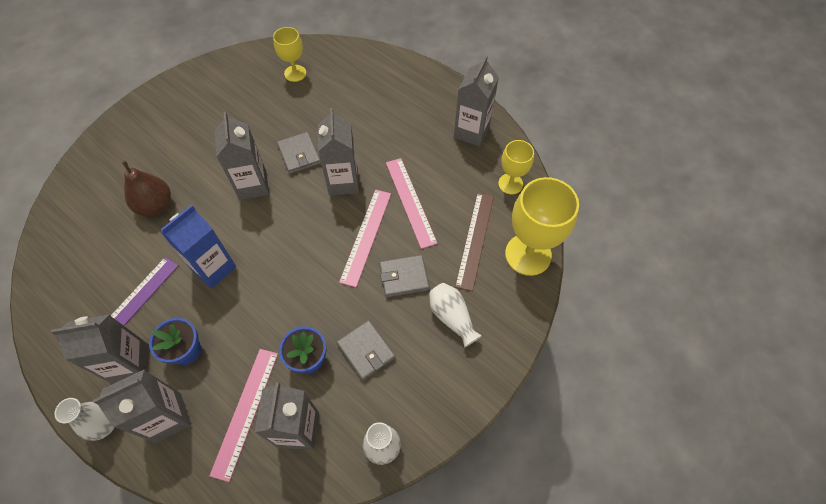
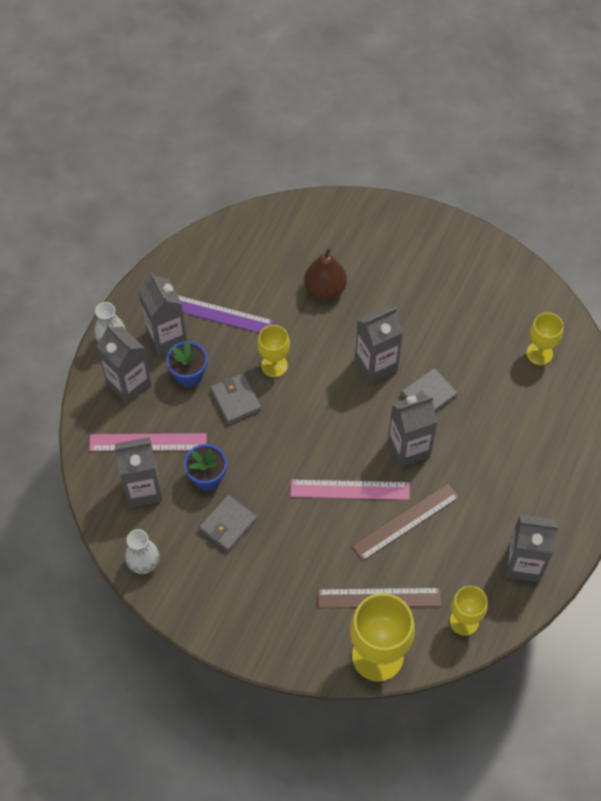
camera: 75 degrees right, 0 degrees up
blue carton [161,205,236,289] -> yellow goblet [257,325,290,377]
grey wallet [379,255,430,298] -> grey wallet moved to [210,373,262,424]
pink ruler [386,158,438,249] -> brown ruler [352,483,459,561]
white vase [429,283,482,348] -> none

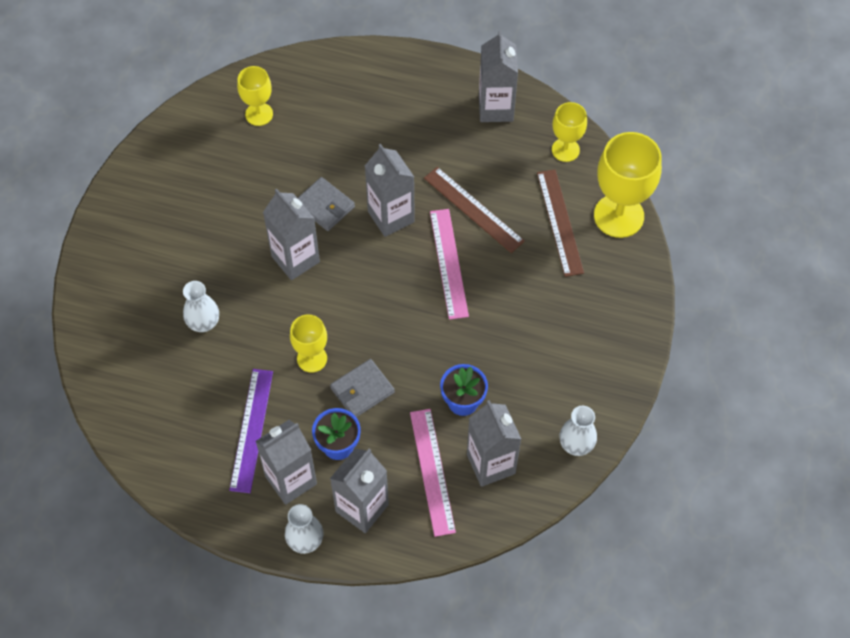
camera: 100 degrees left, 0 degrees up
grey wallet [199,495,258,552] -> none
brown pear [304,247,347,300] -> white vase [183,281,219,332]

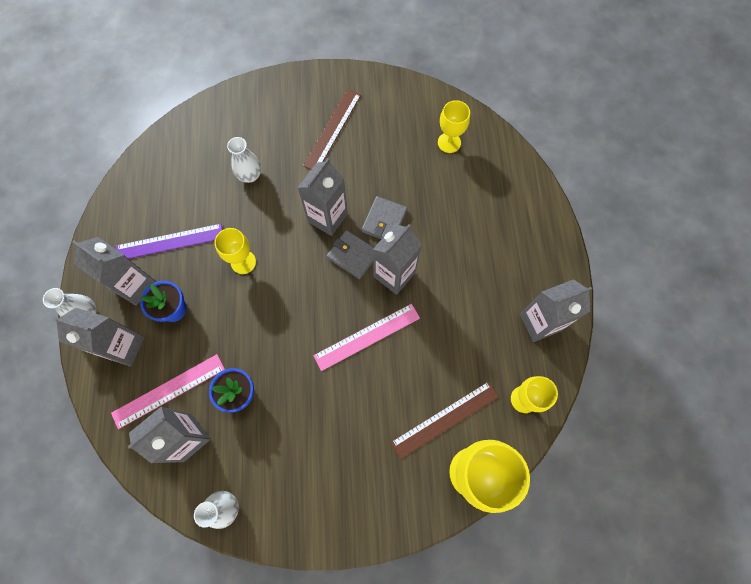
camera: 70 degrees right, 10 degrees up
grey wallet [330,359,395,417] -> grey wallet moved to [326,230,374,279]
brown ruler [424,167,525,253] -> brown ruler moved to [303,89,361,170]

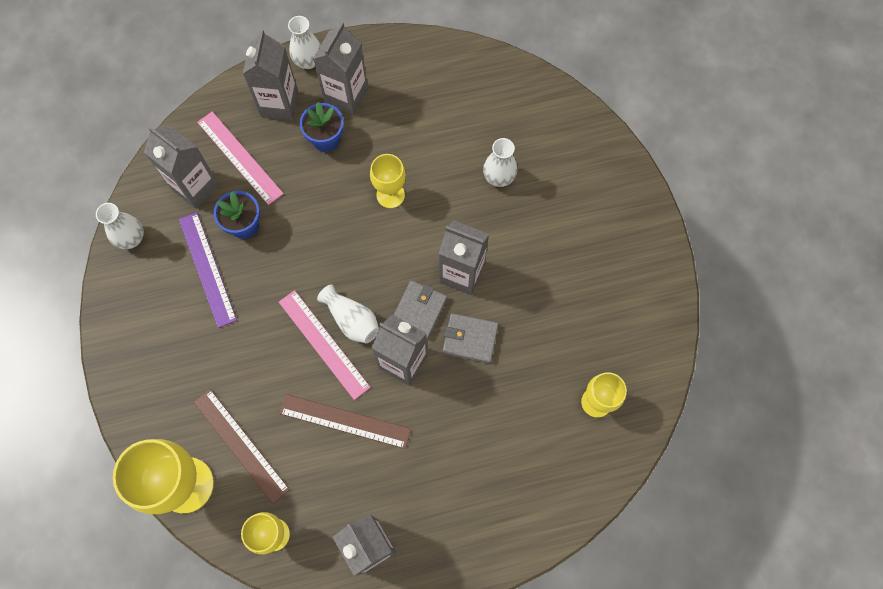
camera: 80 degrees right, 0 degrees up
purple ruler [116,224,223,259] -> purple ruler moved to [179,212,237,328]
brown ruler [303,89,361,170] -> brown ruler moved to [279,394,411,449]
none -> white vase [317,284,379,343]

